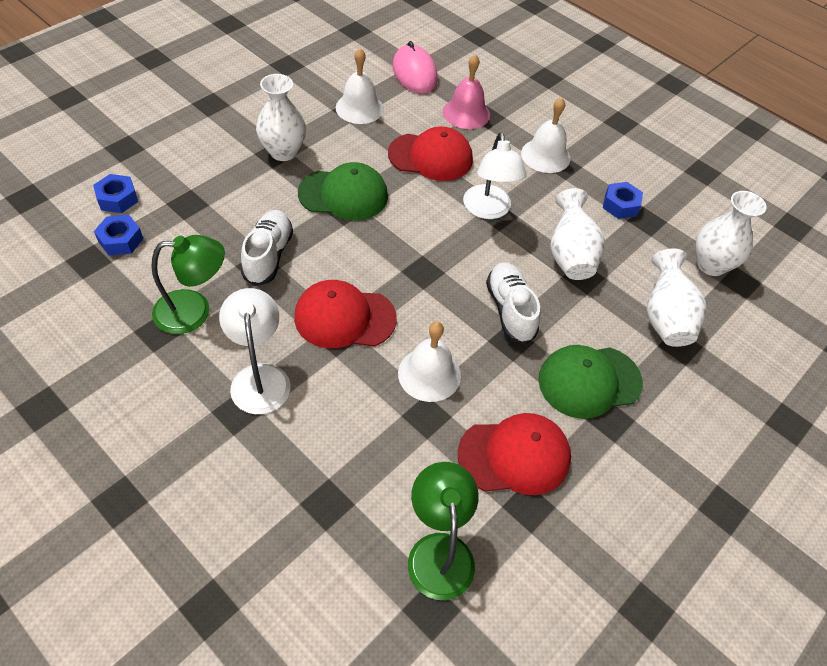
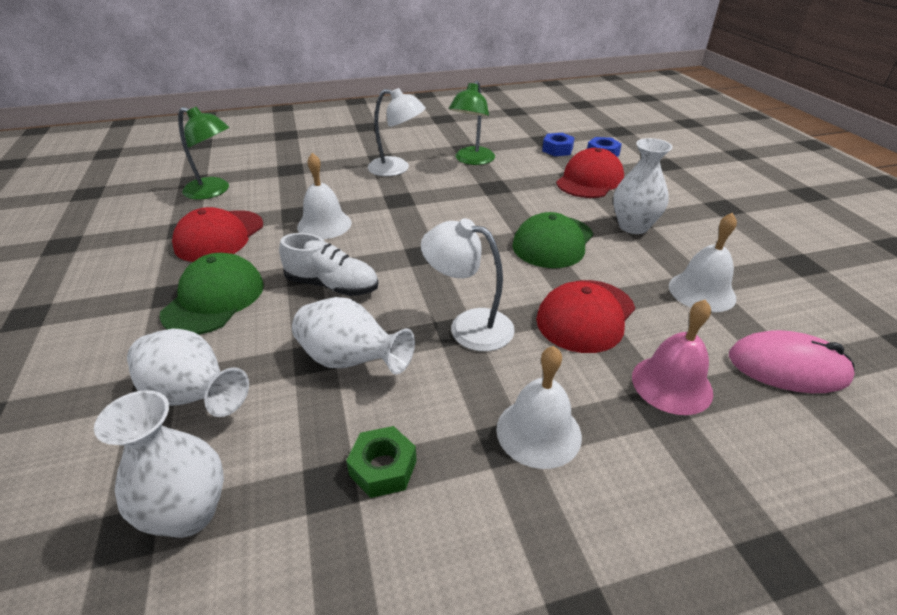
camera: 125 degrees right, 15 degrees down
white shoe [241,210,293,286] -> none
red cap [294,280,397,348] -> red cap moved to [556,148,624,198]
blue nut [603,182,643,219] -> green nut [346,426,417,498]

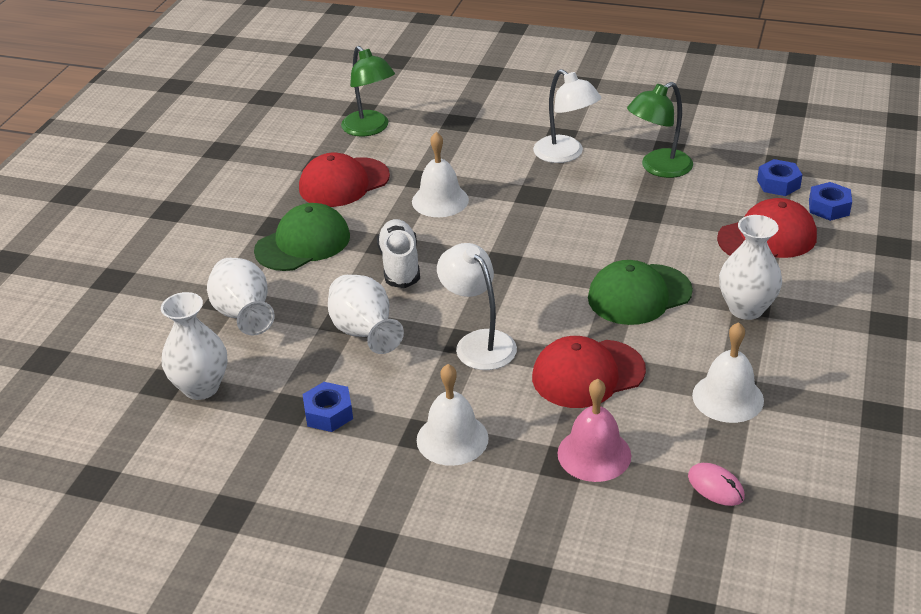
camera: 35 degrees right, 0 degrees up
white shoe [279,233,378,296] -> white shoe turned 150 degrees counterclockwise [377,219,420,288]
green nut [346,426,417,498] -> blue nut [303,382,353,432]
pink mouse [729,330,855,393] -> pink mouse [688,463,745,506], size x0.55

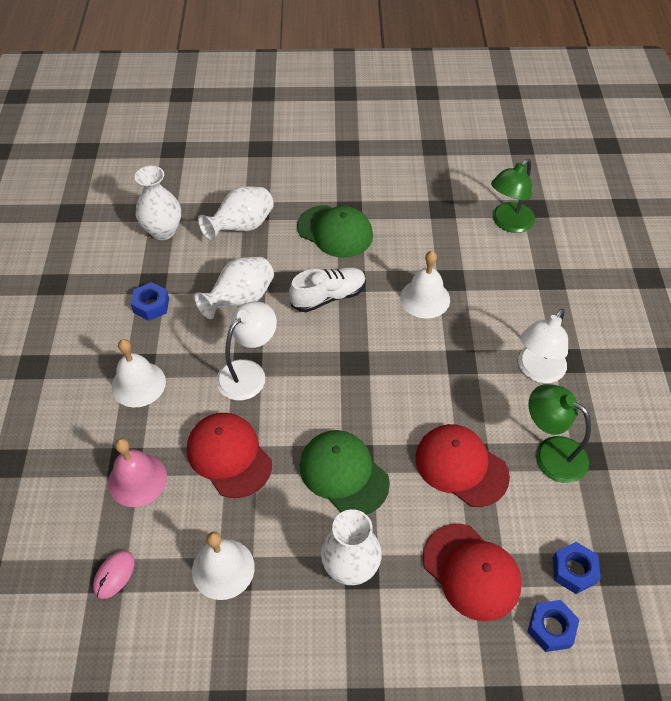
camera: 70 degrees right, 15 degrees up
red cap [299,153,390,207] -> red cap moved to [415,424,510,507]

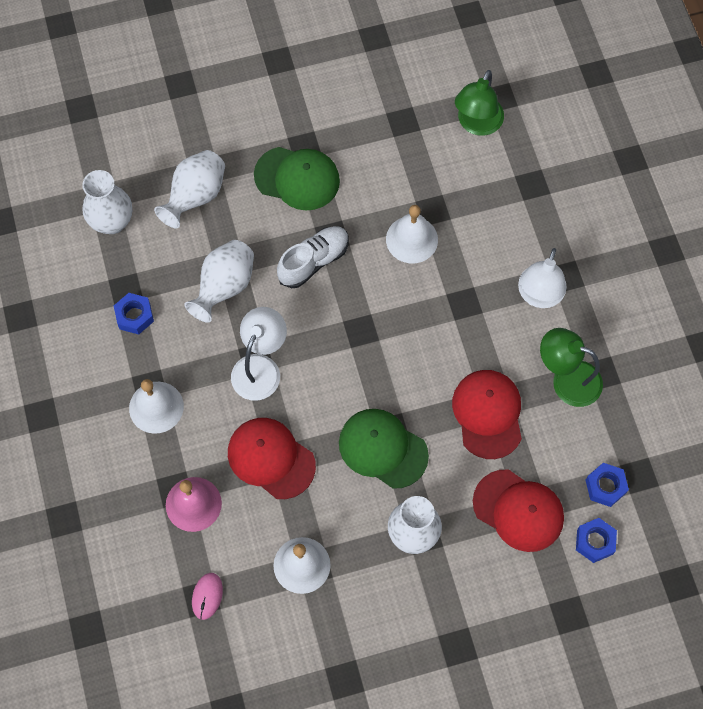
camera: 15 degrees left, 15 degrees up
red cap [415,424,510,507] -> red cap turned 60 degrees clockwise [452,370,522,459]

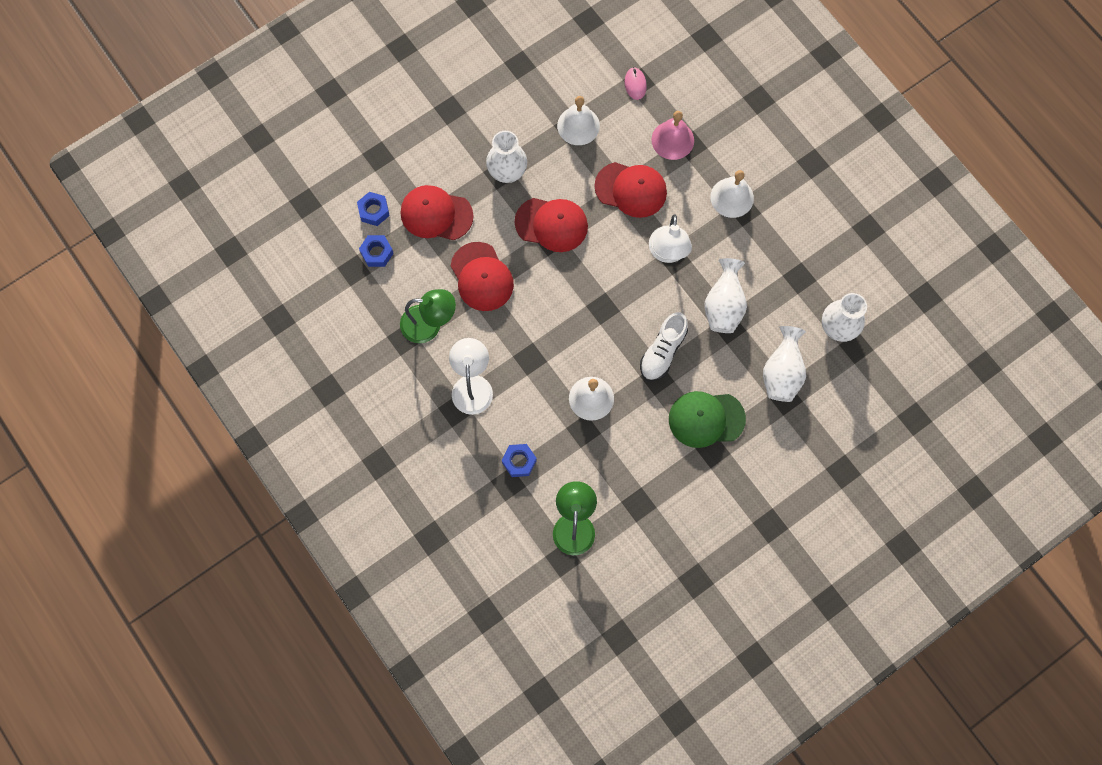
camera: 160 degrees right, 5 degrees up
blue nut [114,293,154,335] -> blue nut moved to [502,444,537,477]
green cap [339,409,429,489] -> red cap [515,198,588,252]

